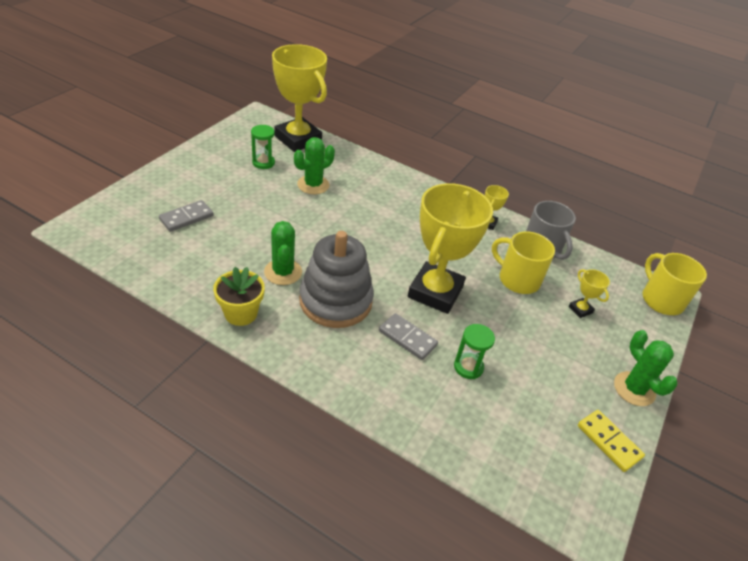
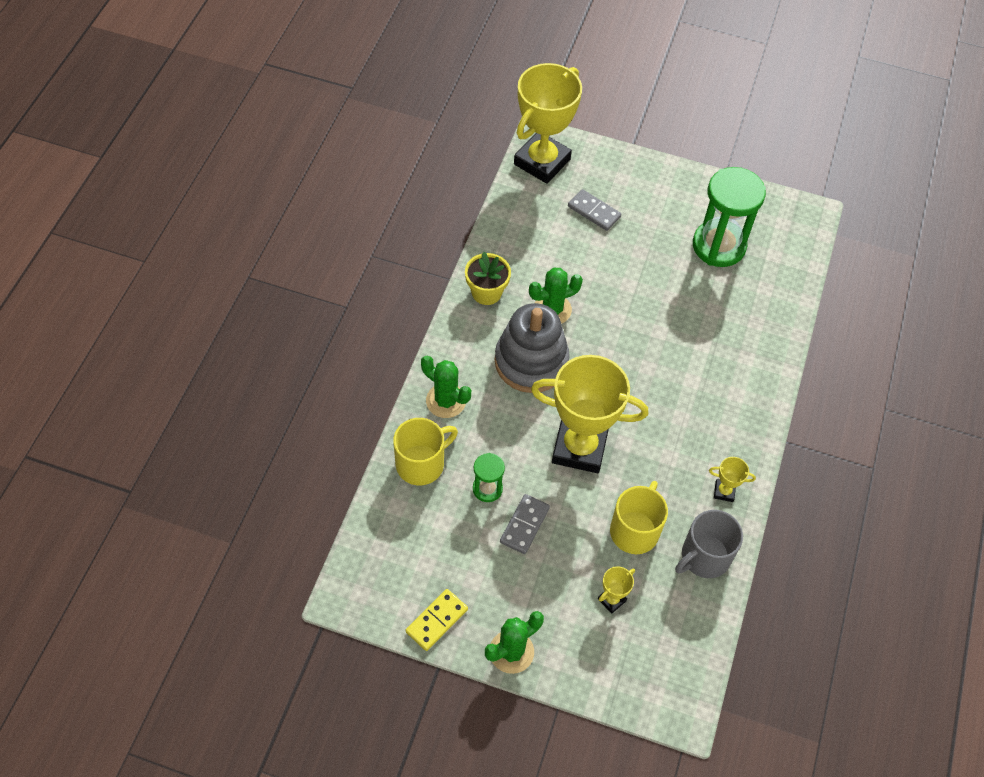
camera: 80 degrees right, 15 degrees up
green hourglass [251,125,275,169] -> green hourglass [693,167,766,267], size x2.03
yellow trophy [272,44,327,152] -> yellow trophy moved to [514,63,582,184]
green cactus [294,137,335,194] -> green cactus moved to [421,356,471,418]
grey domino [379,313,438,360] -> grey domino moved to [500,494,550,554]
yellow mug [643,253,707,315] -> yellow mug moved to [393,418,458,485]

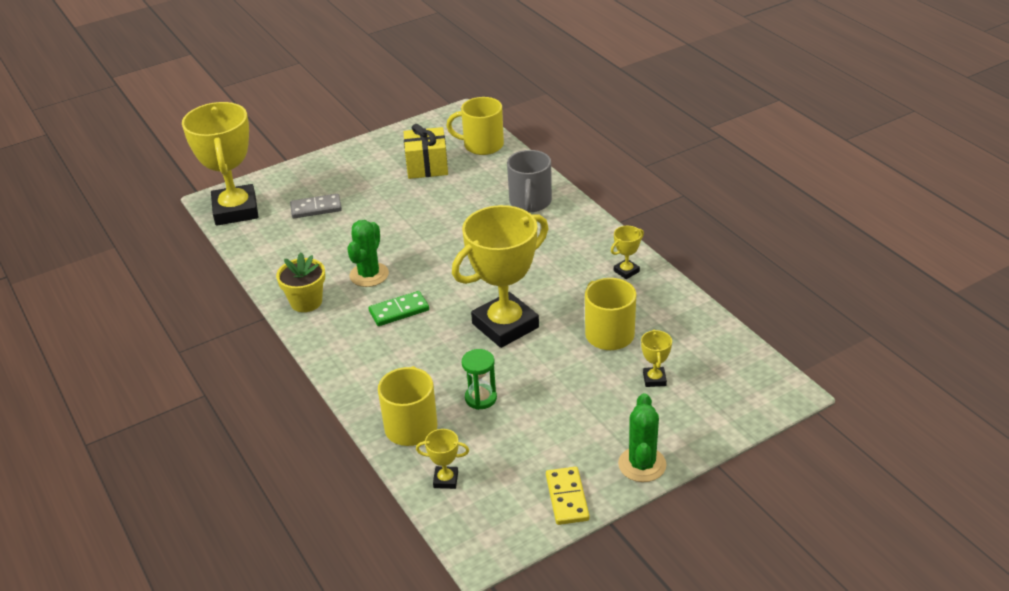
camera: 45 degrees left, 20 degrees down
green cactus [421,356,471,418] -> none
grey stacking toy [495,303,570,393] -> green domino [369,291,429,326]
grey domino [500,494,550,554] -> none
grey mug [675,510,743,578] -> grey mug moved to [507,150,552,212]
green hourglass [693,167,766,267] -> yellow gift [404,124,448,179]
none -> yellow trophy [416,429,469,489]
none -> yellow mug [446,97,504,155]

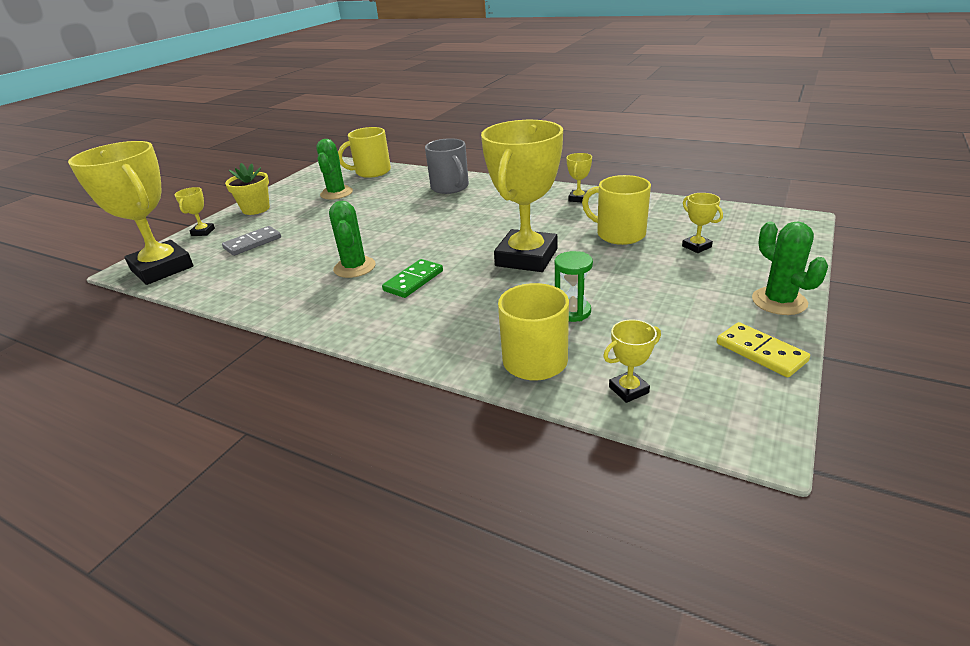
camera: 30 degrees left, 5 degrees down
yellow flower pot [276,252,325,312] -> yellow flower pot moved to [225,163,270,215]
yellow gift [404,124,448,179] -> green cactus [316,139,353,200]
none -> yellow trophy [175,187,215,236]

